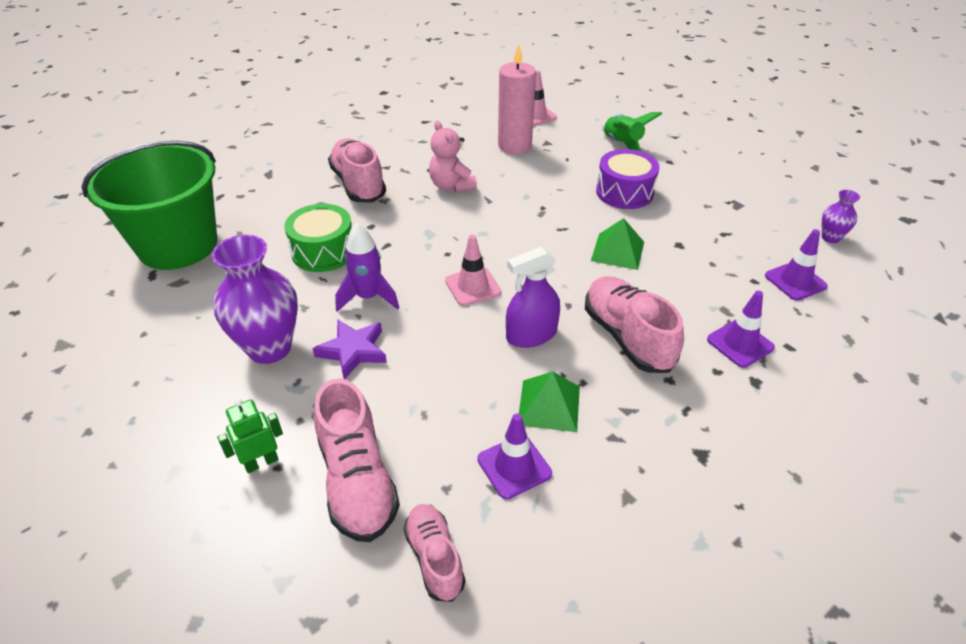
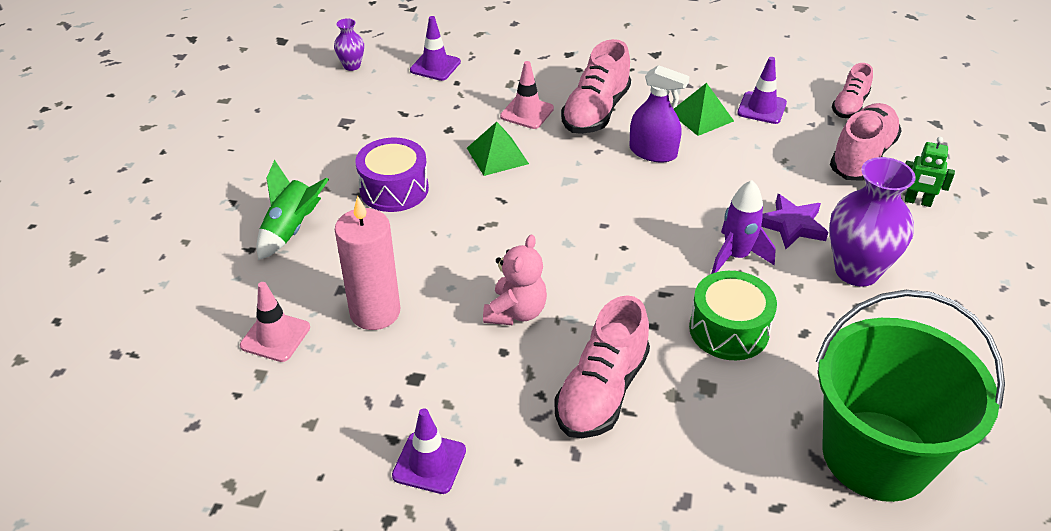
camera: 130 degrees left, 0 degrees up
pink traffic cone [445,235,501,306] -> pink traffic cone moved to [500,61,554,129]
purple traffic cone [707,291,775,368] -> purple traffic cone moved to [392,408,466,494]

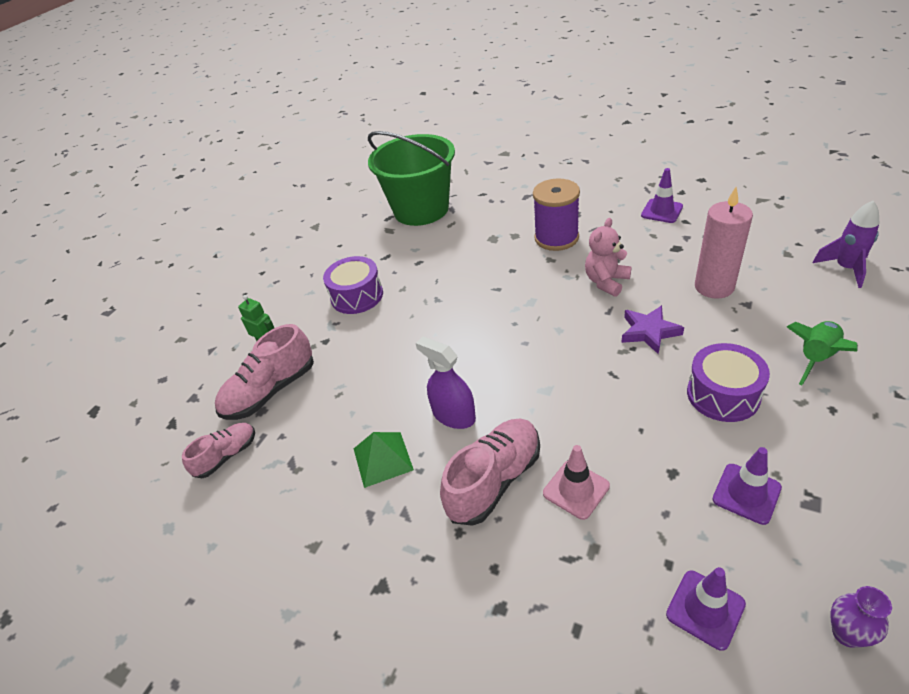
camera: 160 degrees left, 0 degrees up
pink traffic cone [240,282,310,362] -> none
green pyramid [467,122,529,176] -> none
pink shoe [555,295,650,438] -> purple spool [533,179,580,251]
green drum [689,271,777,360] -> none
purple rocket [711,180,776,274] -> purple rocket moved to [813,201,879,288]
purple traffic cone [737,57,787,124] -> purple traffic cone moved to [712,447,782,525]
purple star [761,194,828,249] -> purple star moved to [621,305,684,354]
purple vase [829,157,916,287] -> purple drum [323,256,383,314]

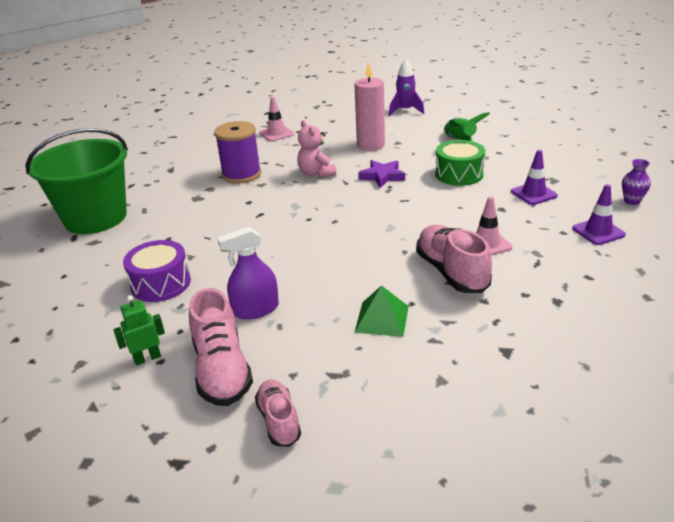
camera: 65 degrees left, 10 degrees down
purple spray bottle [416,337,476,429] -> purple spray bottle moved to [218,227,279,319]
purple traffic cone [641,168,683,223] -> pink traffic cone [259,97,294,141]
purple drum [687,343,770,422] -> green drum [435,140,485,186]

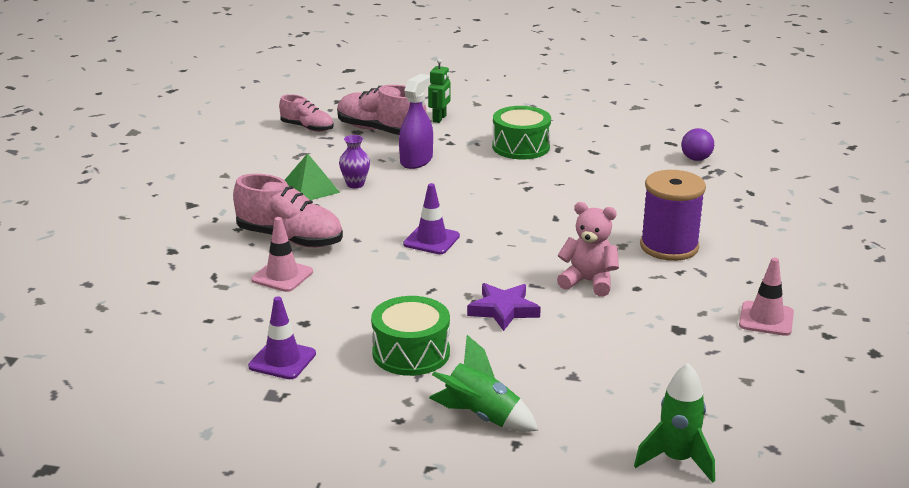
camera: 135 degrees right, 5 degrees down
green bucket [25,128,128,234] -> purple ball [681,128,714,161]
purple drum [123,240,191,302] -> green drum [492,106,551,160]
pink candle [355,62,385,151] -> none
purple rocket [389,60,424,116] -> green rocket [634,363,715,483]
purple traffic cone [572,184,626,245] -> purple traffic cone moved to [403,183,460,254]
purple vase [622,159,651,205] -> purple vase moved to [339,135,370,188]

